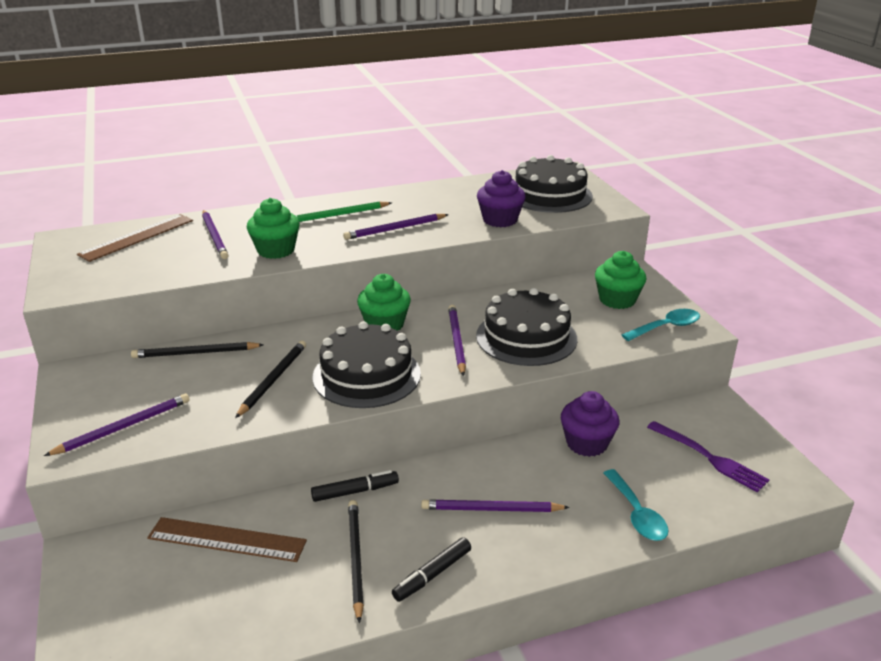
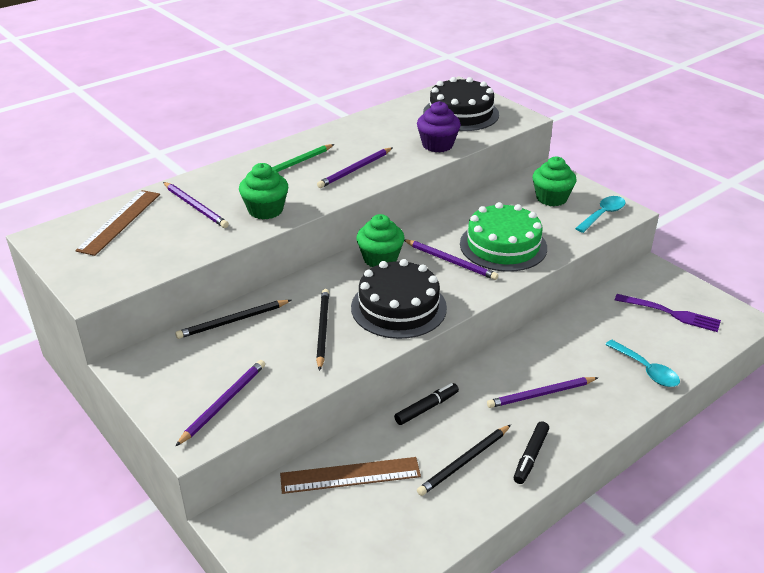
camera: 20 degrees left, 5 degrees up
black pencil [348,500,364,624] -> black pencil turned 105 degrees counterclockwise [417,425,511,496]
purple pencil [448,305,466,376] -> purple pencil turned 150 degrees clockwise [404,239,498,280]
black cake [476,288,577,366] -> green cake [460,202,547,272]
purple cupcake [561,391,619,457] -> none

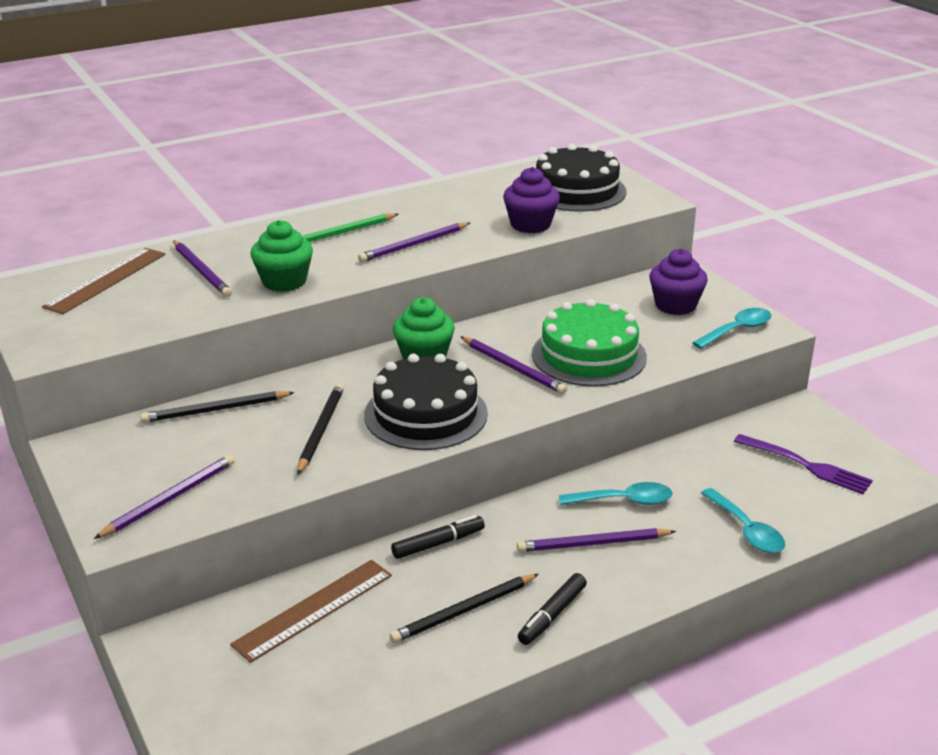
camera: 10 degrees right, 5 degrees down
brown ruler [280,457,421,494] -> brown ruler turned 45 degrees counterclockwise [230,560,392,663]
green cupcake [533,156,576,206] -> purple cupcake [649,249,708,315]
none -> turquoise spoon [559,482,672,505]

